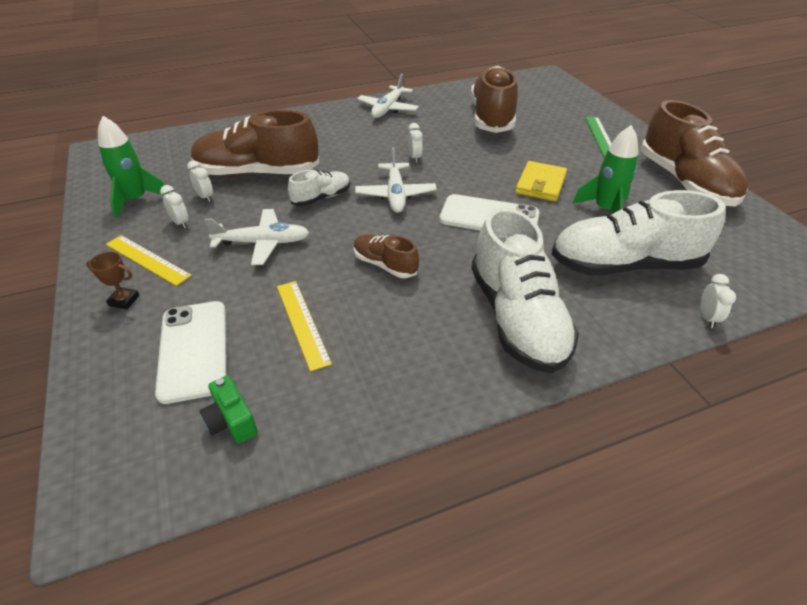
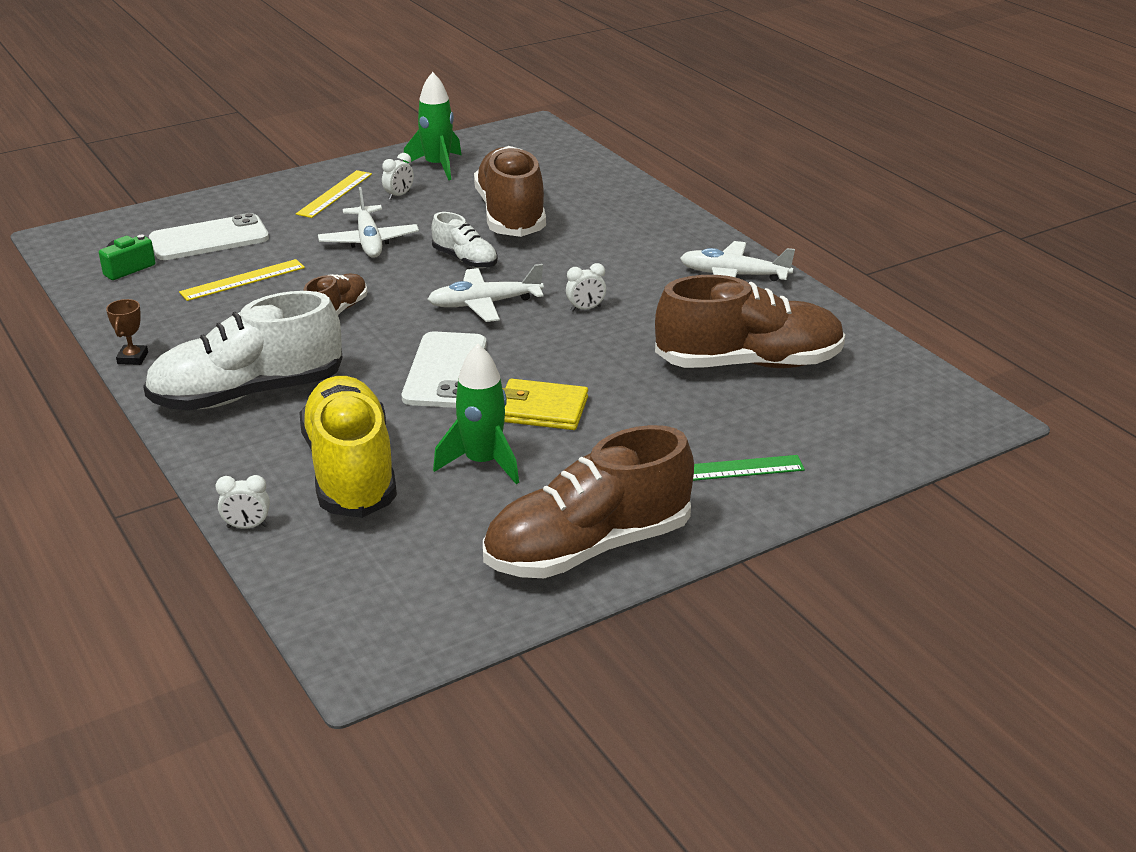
camera: 80 degrees right, 10 degrees down
brown trophy [86,252,139,309] -> brown trophy moved to [106,299,148,365]
white clock [187,160,213,202] -> none
white shoe [551,190,726,275] -> yellow shoe [299,376,397,518]

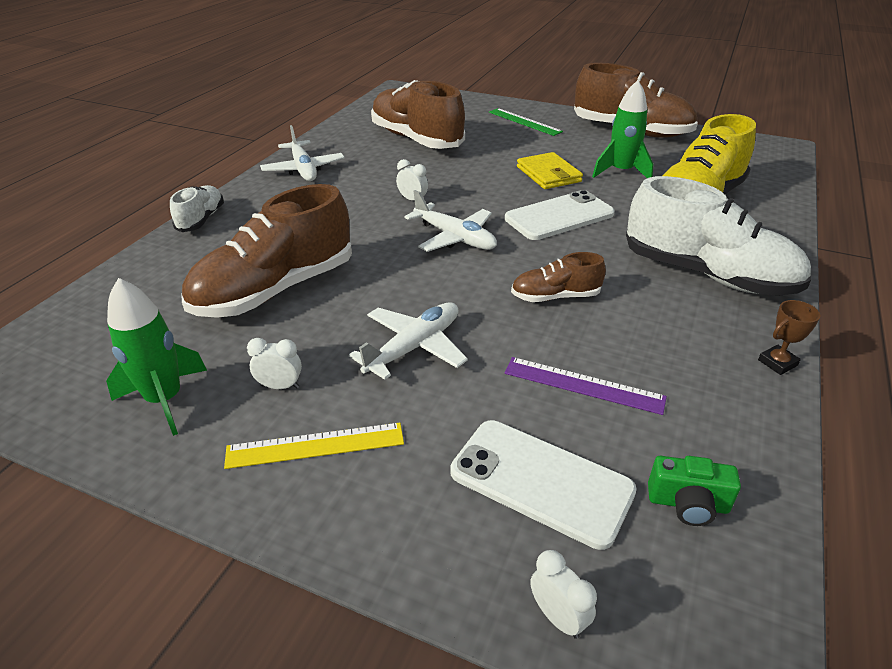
camera: 125 degrees left, 5 degrees up
yellow ruler [179,259,305,301] -> purple ruler [504,357,667,415]
white clock [216,475,270,529] -> white clock moved to [530,550,597,639]
white shoe [432,212,498,268] -> white shoe moved to [170,185,224,232]

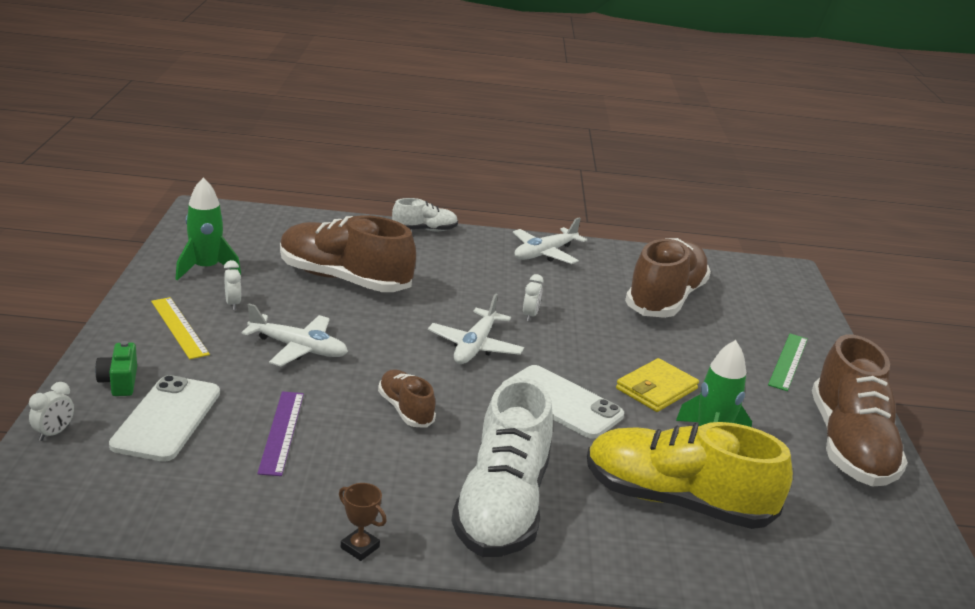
camera: 65 degrees right, 10 degrees down
green camera [648,456,741,526] -> green camera moved to [95,341,137,396]

